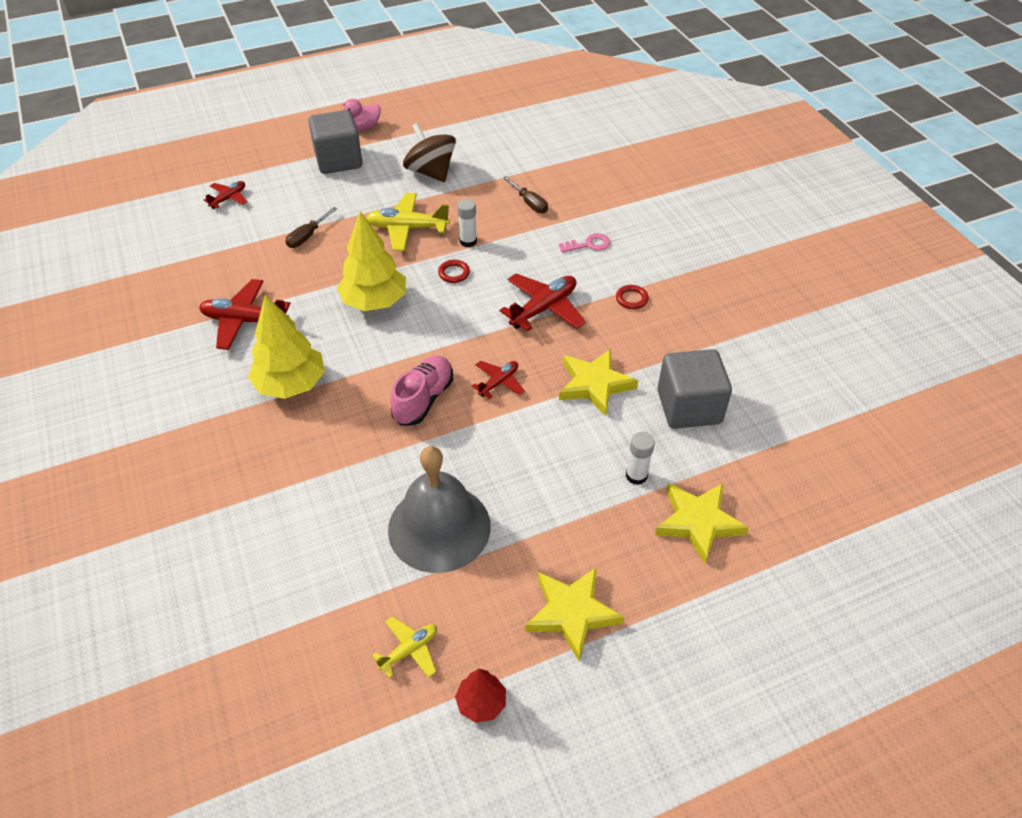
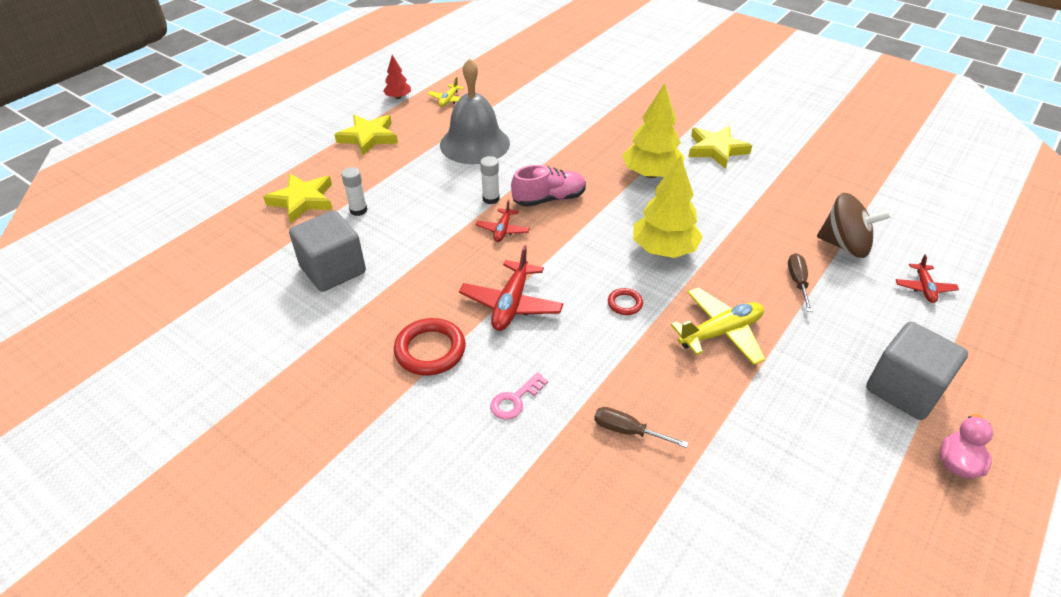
camera: 150 degrees right, 5 degrees down
red plane [199,279,291,350] -> none
pink shoe [390,355,453,426] -> pink shoe turned 105 degrees counterclockwise [511,165,586,207]
brown spinning top [403,123,456,182] -> brown spinning top moved to [817,193,891,258]
white glue stick [457,199,477,247] -> white glue stick moved to [480,156,500,204]
yellow star [559,349,638,417] -> yellow star moved to [688,126,752,169]
red ring [616,285,649,309] -> red ring [394,318,466,376], size x1.89

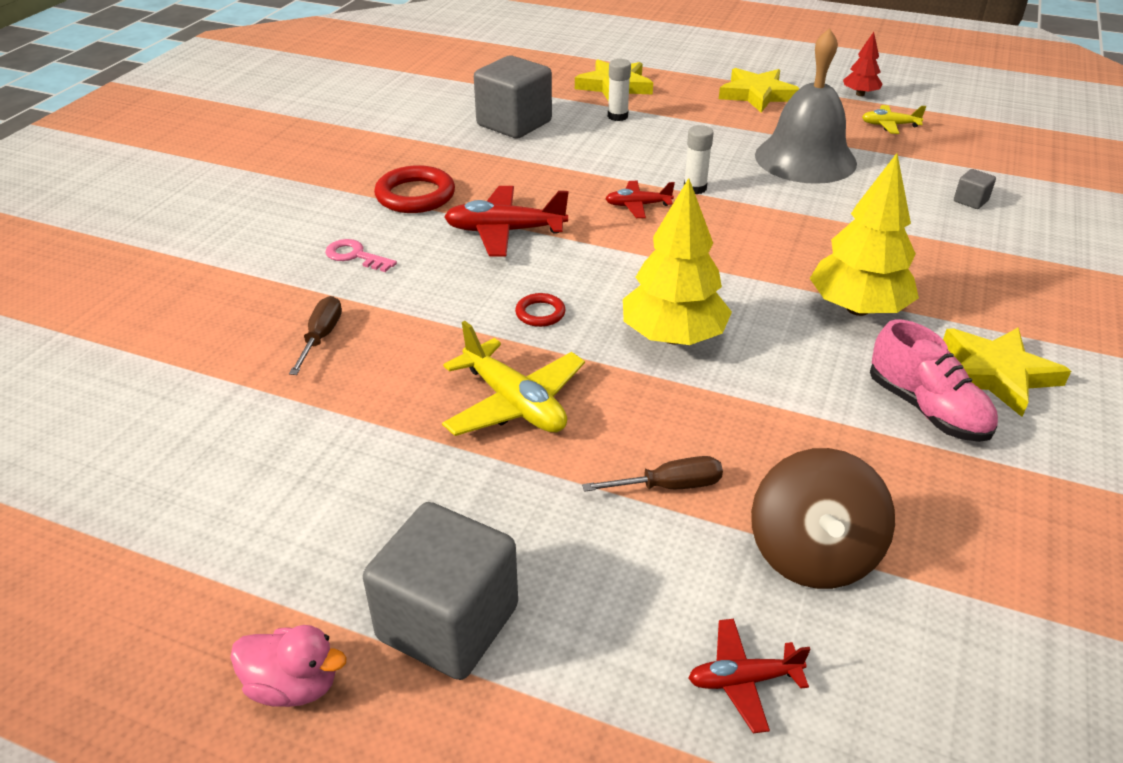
camera: 75 degrees right, 5 degrees down
pink shoe [511,165,586,207] -> pink shoe moved to [870,319,998,442]
none -> grey cube [954,169,996,209]

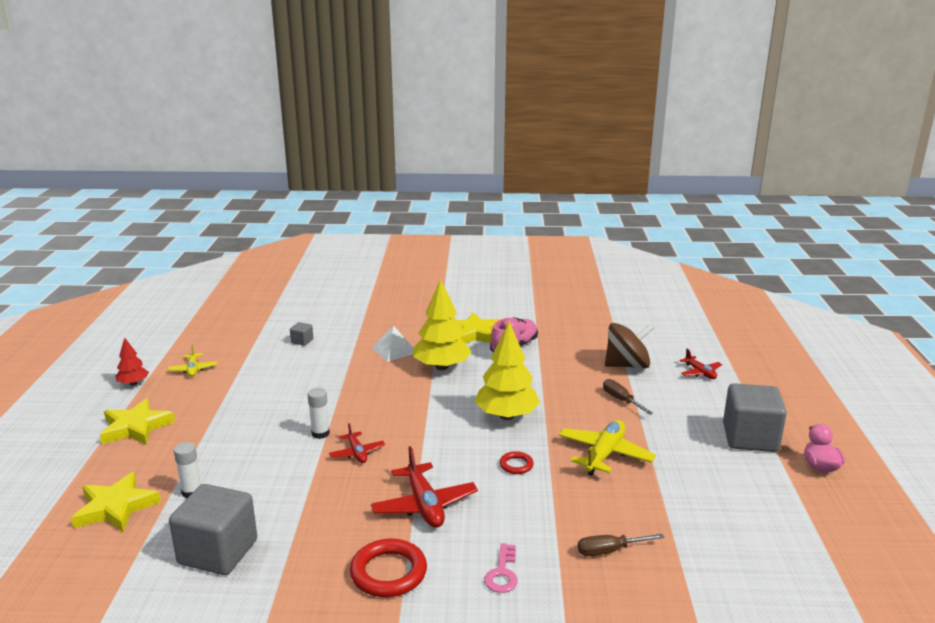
camera: 110 degrees left, 15 degrees down
grey bell [755,28,857,184] -> none
none -> white pyramid [372,325,414,362]

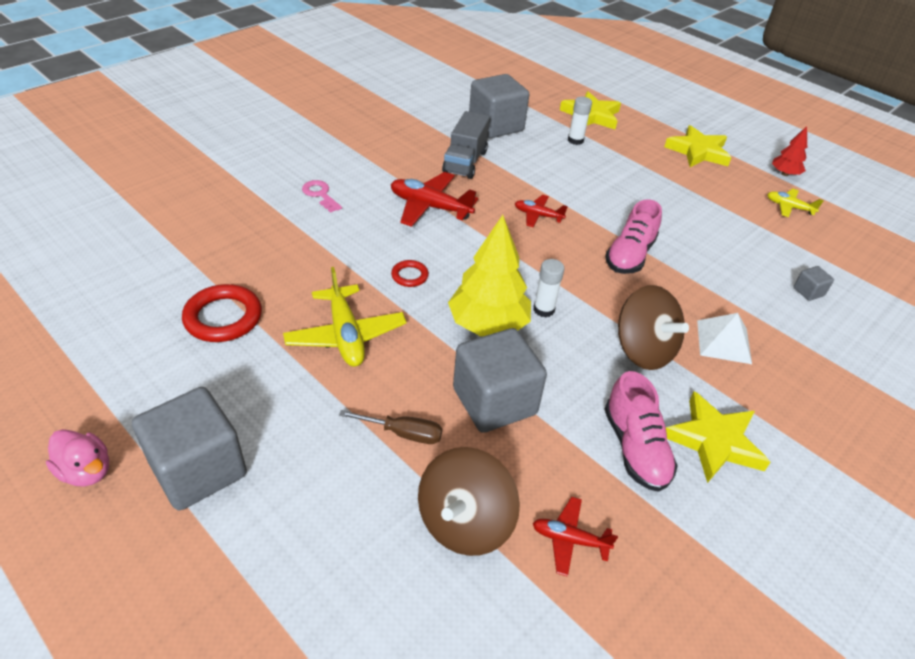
camera: 130 degrees right, 20 degrees up
white glue stick [307,388,330,439] -> white glue stick moved to [533,259,565,317]
red ring [350,539,427,597] -> red ring moved to [182,284,262,342]
yellow tree [413,279,472,370] -> brown spinning top [618,285,689,370]
brown screwdriver [578,534,664,556] -> none
red plane [680,349,722,379] -> red plane moved to [533,497,618,577]
none -> grey truck [442,111,490,179]
none -> grey cube [453,328,547,433]
none -> pink shoe [605,199,662,274]

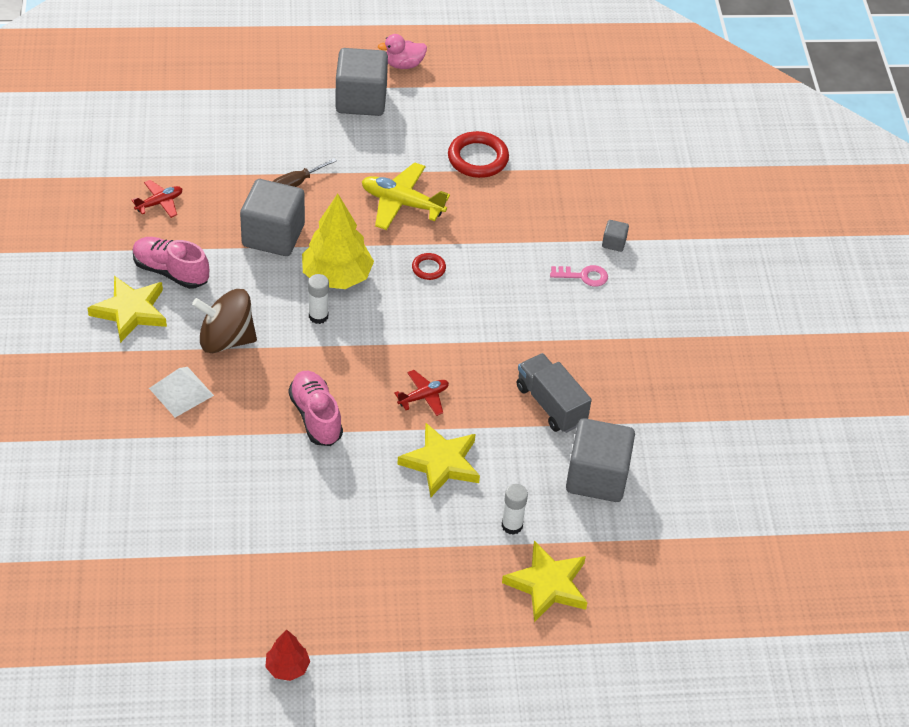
camera: 130 degrees right, 5 degrees up
red plane [391,172,478,227] -> none
brown spinning top [418,447,520,556] -> none
yellow star [664,125,732,167] -> yellow star moved to [397,423,480,497]
yellow plane [767,188,824,217] -> none
grey cube [794,266,834,301] -> grey cube moved to [602,220,629,252]

